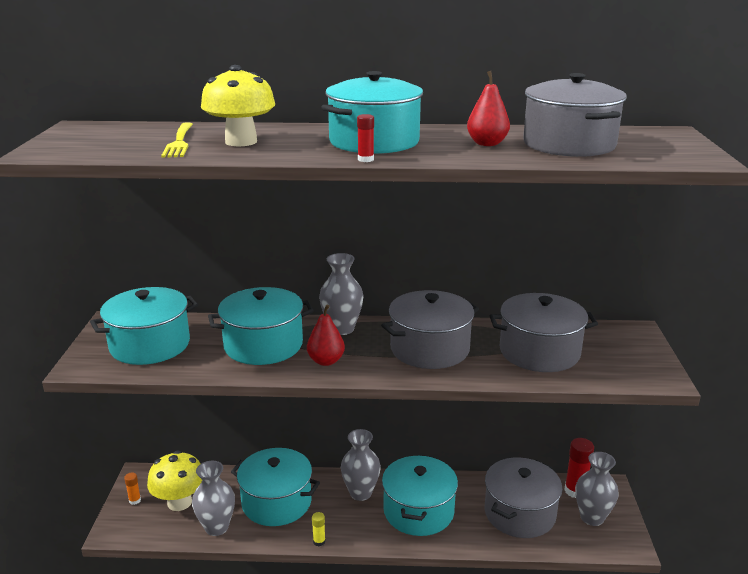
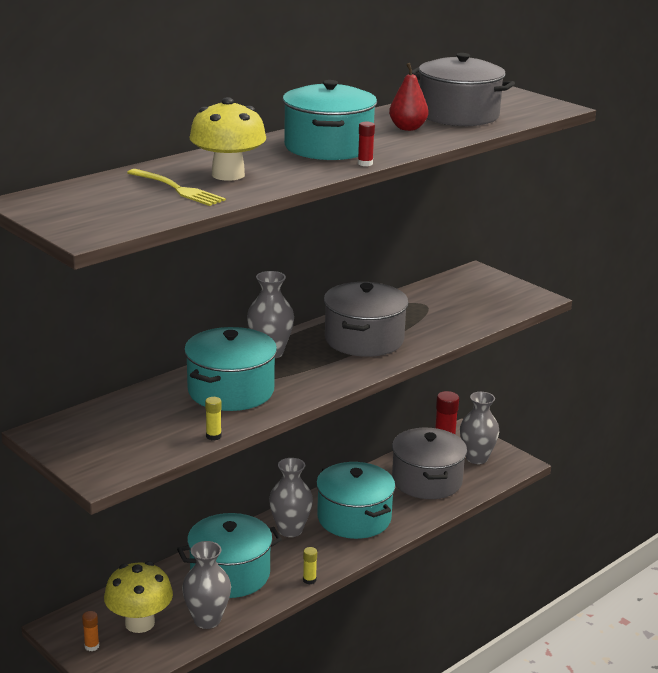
camera: 45 degrees left, 0 degrees up
turquoise pot [90,287,198,365] -> none
red pear [307,305,345,366] -> none
grey pot [490,293,598,372] -> none
none -> yellow glue stick [205,397,222,440]

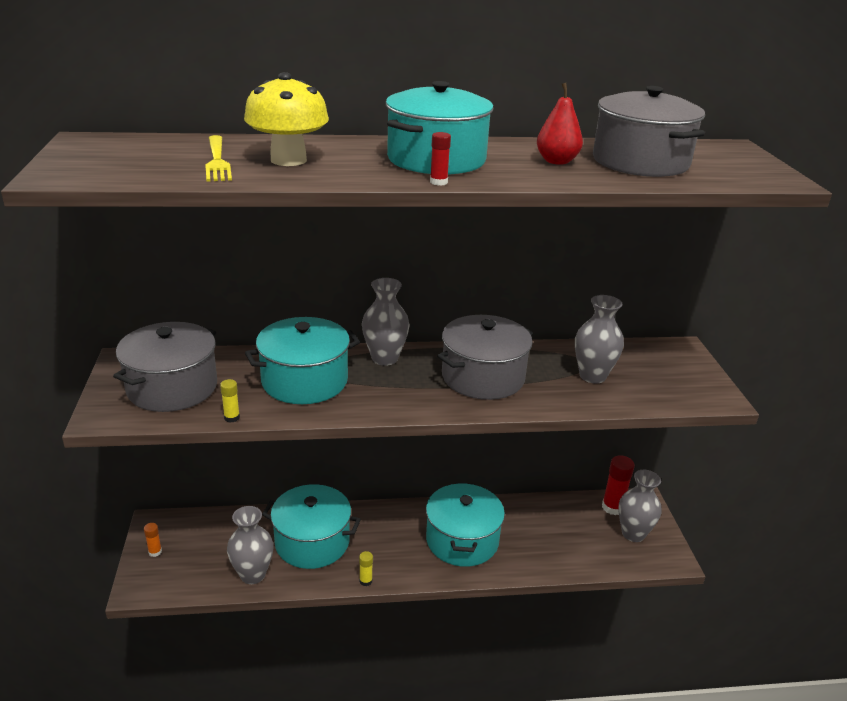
camera: 35 degrees right, 5 degrees up
yellow mushroom [104,561,173,633] -> none
grey vase [269,458,313,537] -> grey vase moved to [575,295,624,384]
grey pot [392,428,467,499] -> grey pot moved to [113,322,217,412]

